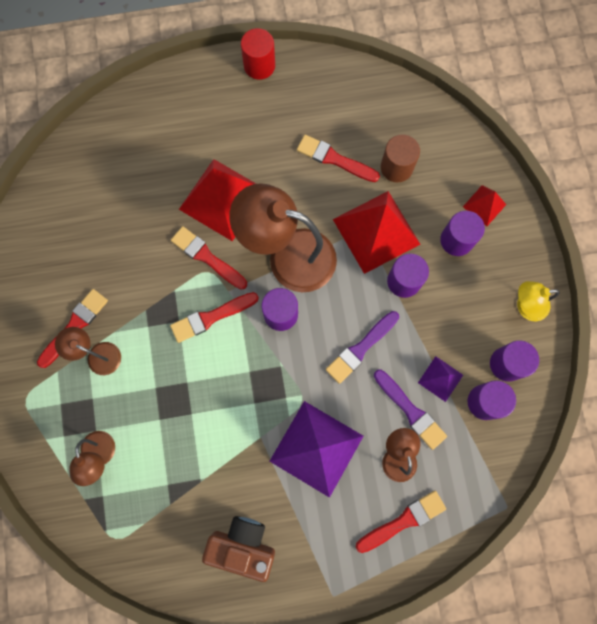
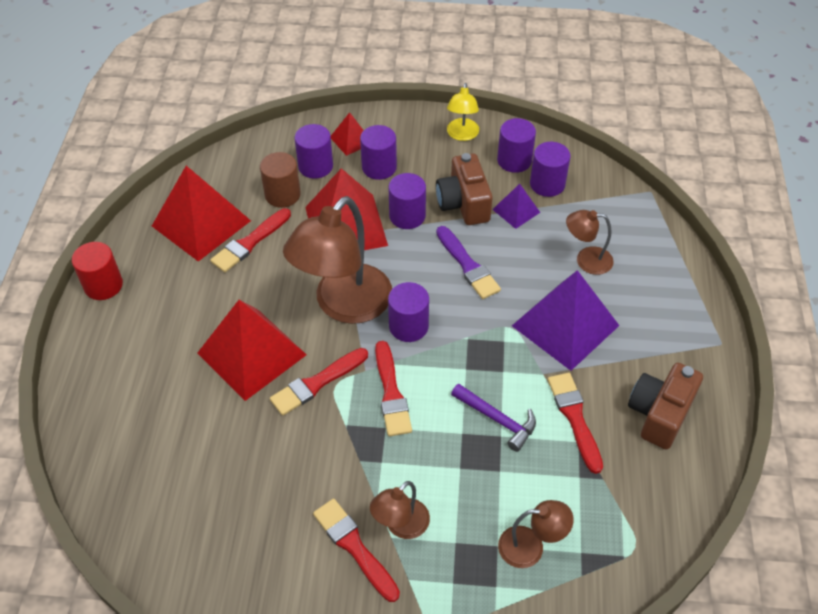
camera: 75 degrees left, 25 degrees down
red brush [356,491,446,553] -> red brush moved to [548,373,603,474]
purple brush [374,370,447,450] -> none
none -> red pyramid [152,166,251,262]
none -> purple cylinder [295,124,333,179]
none -> brown camera [436,153,493,225]
none -> purple hammer [451,384,536,452]

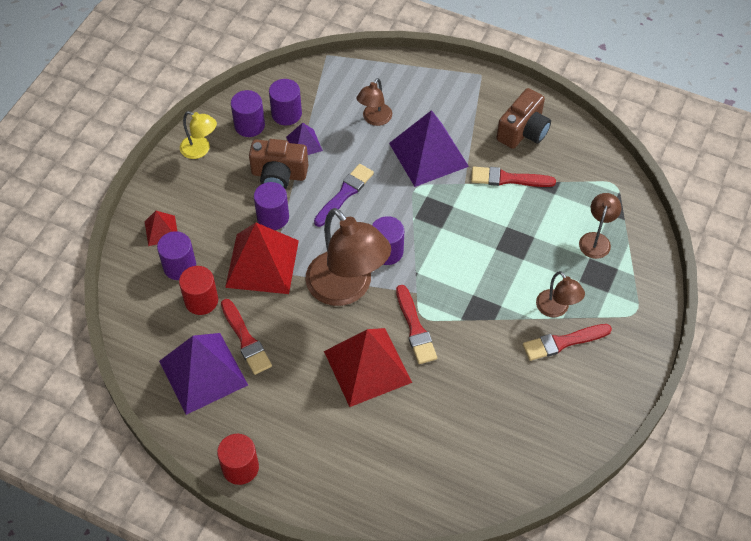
camera: 70 degrees left, 5 degrees up
red pyramid [152,166,251,262] -> purple pyramid [159,333,248,415]
brown cylinder [260,152,301,208] -> red cylinder [179,266,218,315]
purple cylinder [360,125,397,180] -> none
red brush [375,341,412,436] -> none
purple brush [436,226,501,299] -> purple brush turned 45 degrees counterclockwise [314,164,374,227]
purple hammer [451,384,536,452] -> none
brown camera [628,363,703,450] -> brown camera turned 105 degrees counterclockwise [496,88,551,149]

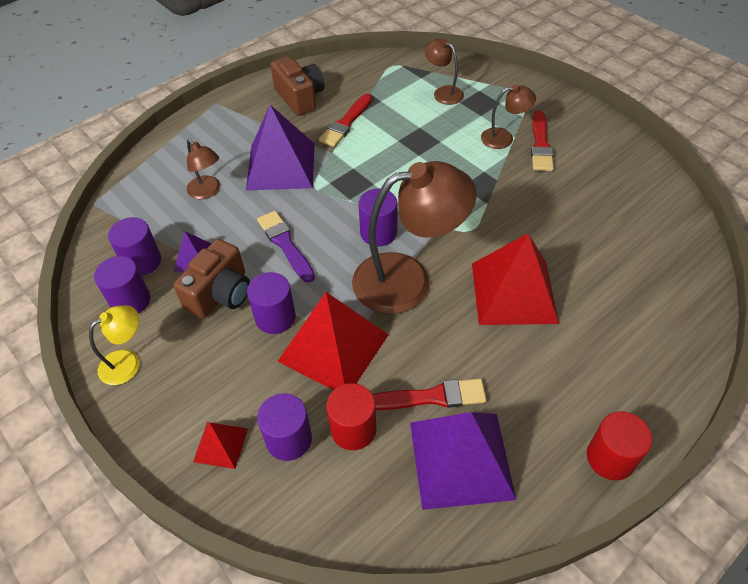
camera: 65 degrees left, 5 degrees down
red brush [396,285,437,364] -> none

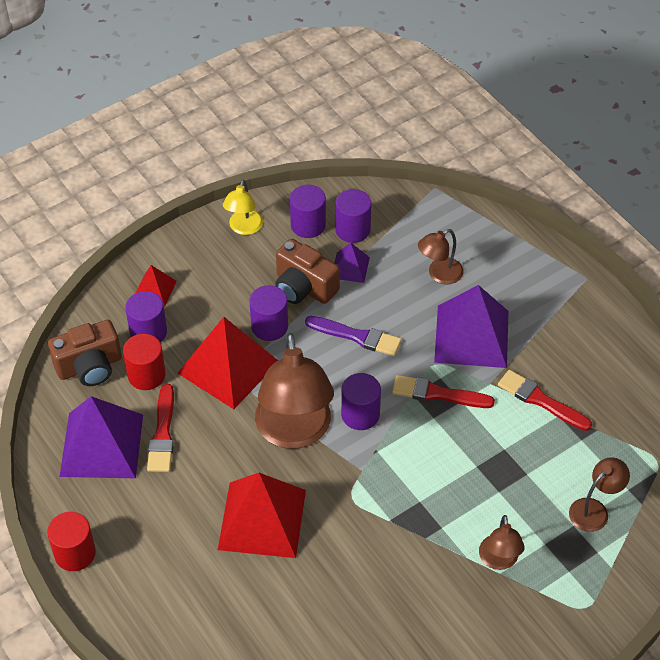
camera: 95 degrees right, 0 degrees up
yellow lamp [89,305,140,385] -> yellow lamp turned 45 degrees clockwise [223,180,263,235]
purple brush [257,211,315,283] -> purple brush turned 45 degrees clockwise [305,316,402,356]
brown camera [270,56,324,116] -> brown camera moved to [48,320,122,386]
red brush [531,110,554,171] -> red brush moved to [392,375,495,408]

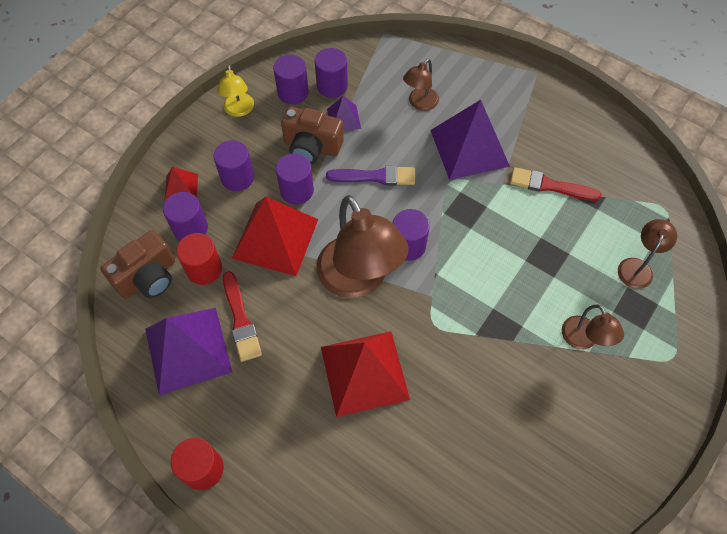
camera: 20 degrees left, 10 degrees up
red brush [392,375,495,408] -> none
none -> purple cylinder [213,140,254,191]

